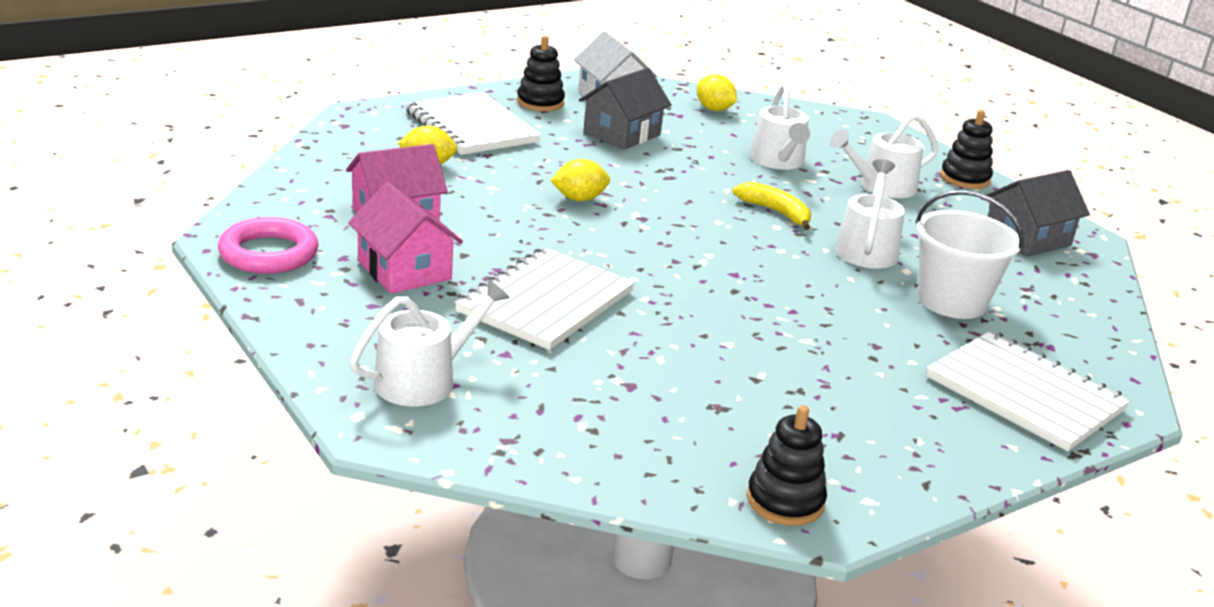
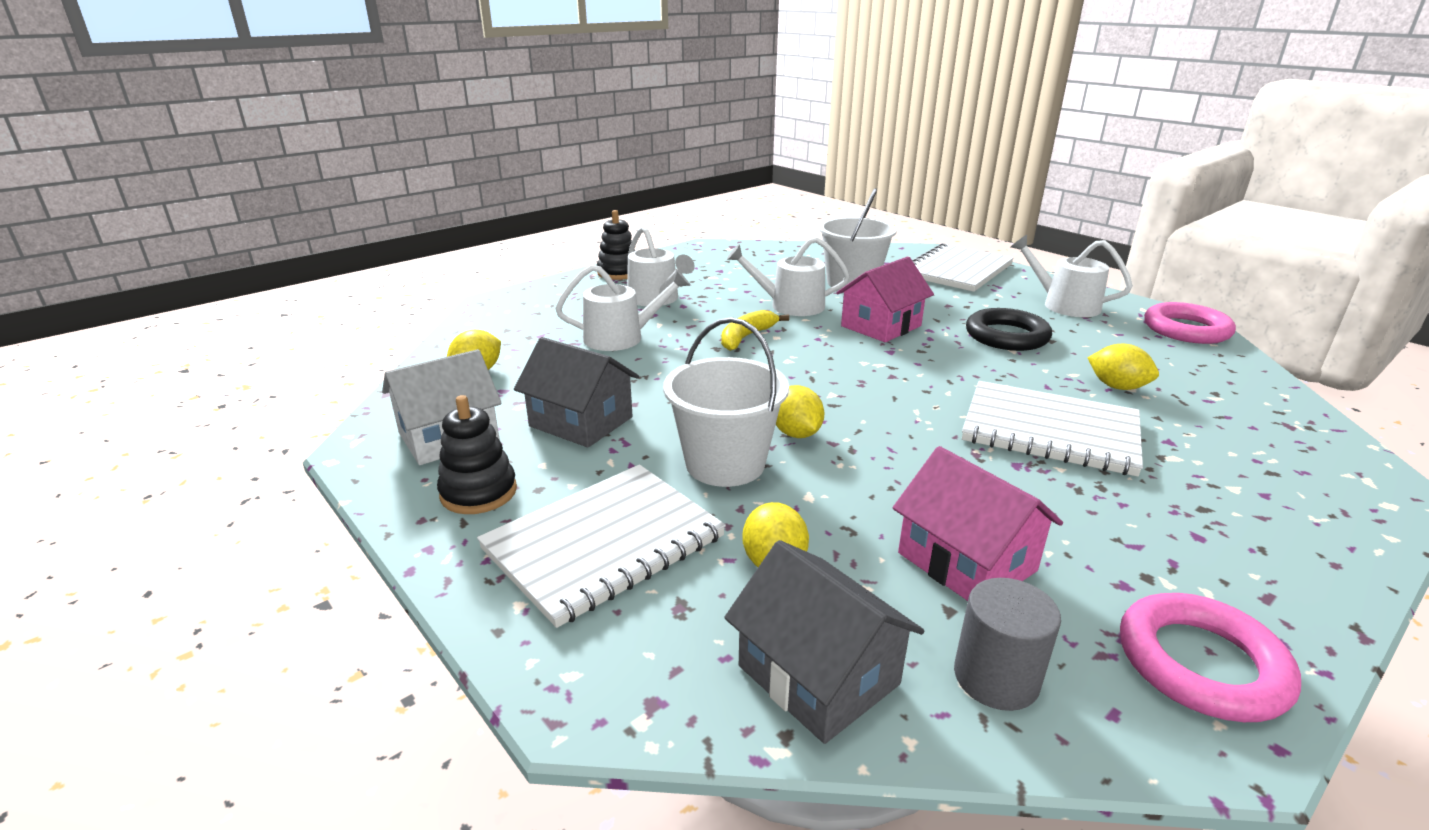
camera: 95 degrees left, 0 degrees up
pink house [348,182,463,294] -> pink house moved to [836,257,934,342]
white watering can [350,279,510,406] -> white watering can moved to [1011,235,1133,317]
black stacking toy [747,405,827,526] -> pink ring [1144,302,1236,344]
grey house [986,170,1090,257] -> grey house moved to [724,540,924,744]
none -> white bucket [663,317,789,487]
none -> grey cylinder [954,578,1061,711]
none -> black ring [966,308,1052,351]
none -> yellow lemon [1087,344,1159,390]

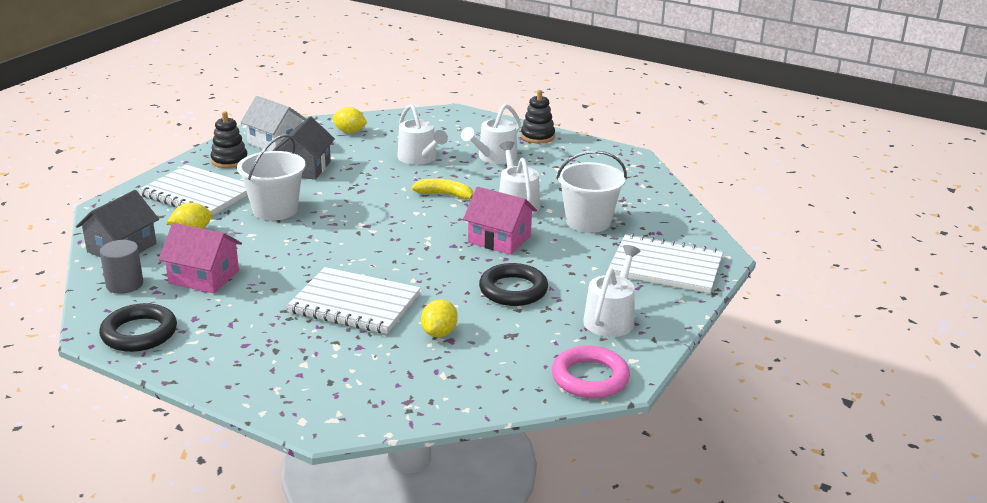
camera: 70 degrees right, 0 degrees up
yellow lemon [776,385,824,438] -> none
pink house [893,446,1063,601] -> pink house turned 75 degrees clockwise [159,223,242,293]
white notebook [962,381,1143,477] -> white notebook turned 75 degrees counterclockwise [287,267,421,334]
pink ring [1120,593,1301,722] -> black ring [99,303,177,352]

